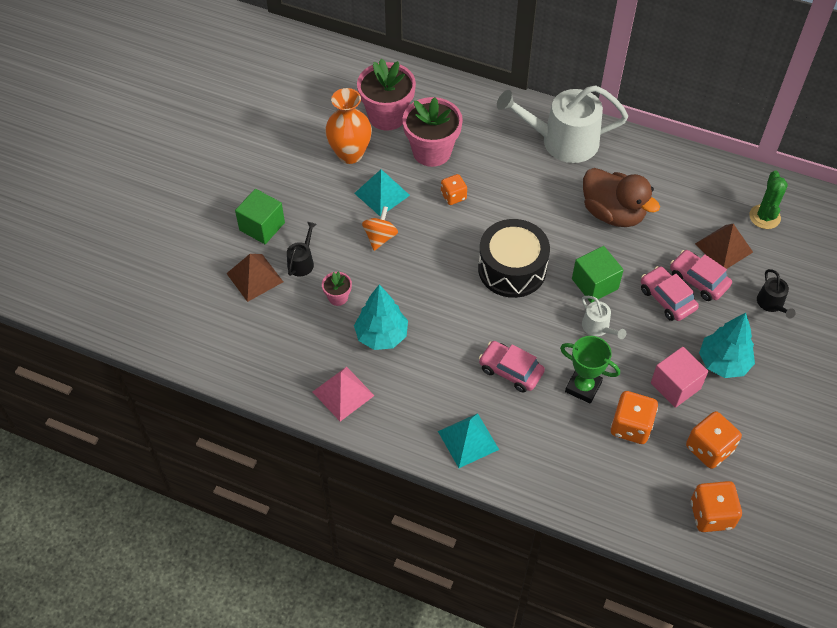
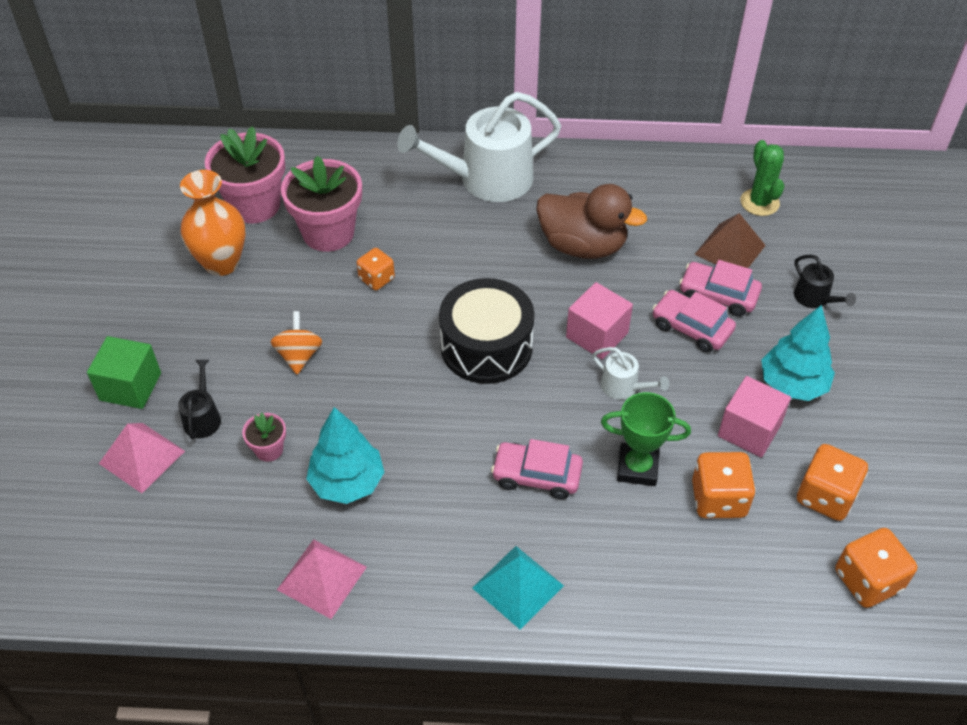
camera: 20 degrees left, 5 degrees down
brown pyramid [226,254,283,302] -> pink pyramid [99,423,185,493]
turquoise pyramid [354,169,410,217] -> none
green cube [572,246,624,303] -> pink cube [566,282,633,359]

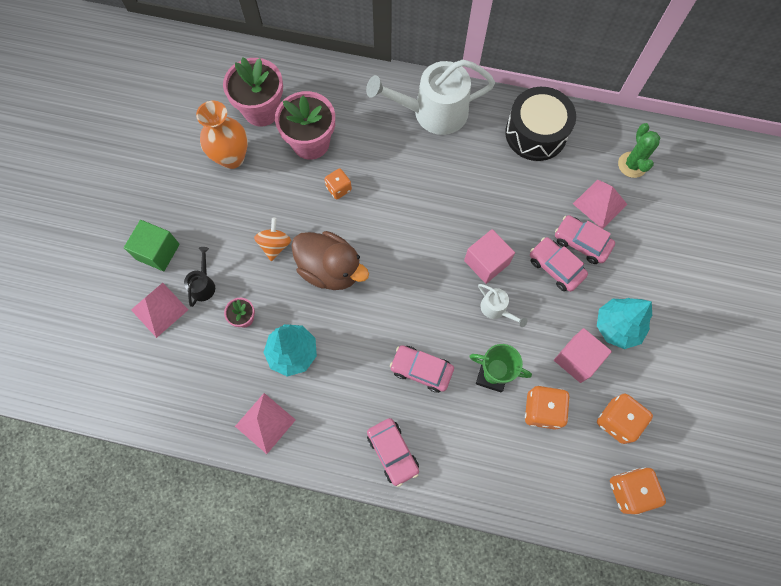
camera: 10 degrees right, 20 degrees up
black drum [439,278,535,384] -> black drum moved to [505,87,576,161]
turquoise pyramid [472,546,564,630] -> pink car [367,418,419,487]
brown duck [536,184,647,259] -> brown duck moved to [291,231,369,290]
brown pyramid [695,213,766,268] -> pink pyramid [573,179,627,229]
black watering can [794,255,856,308] -> none

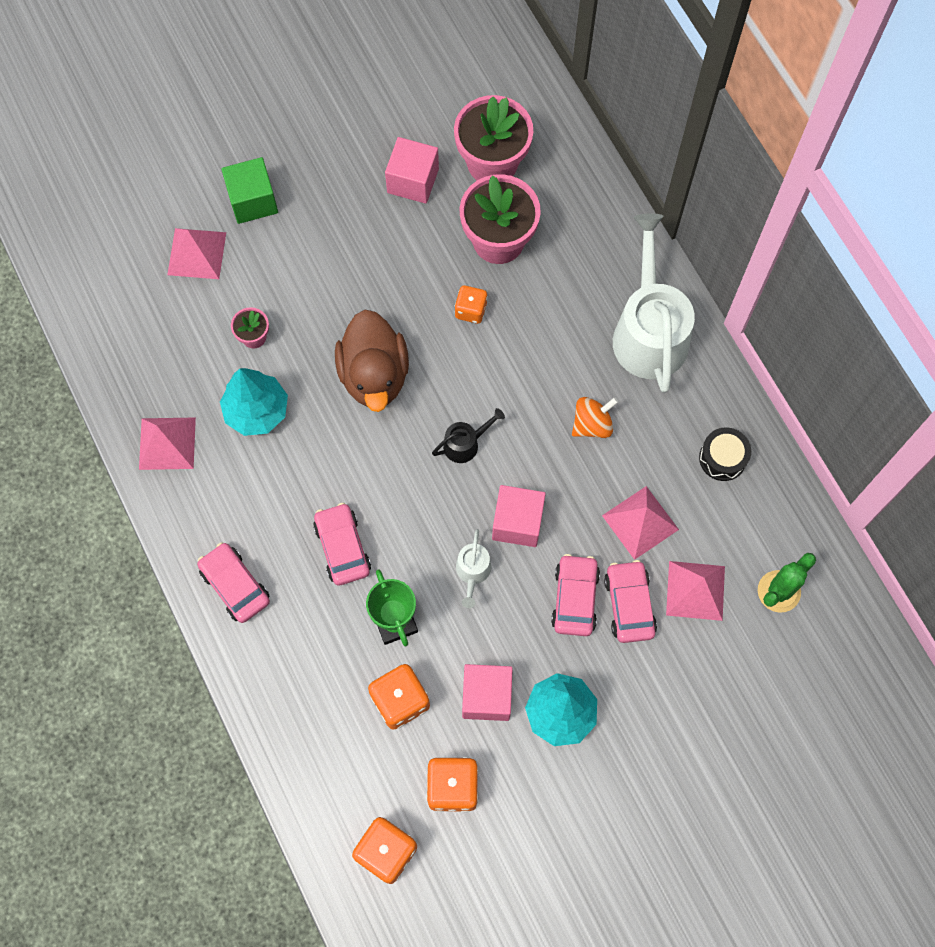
camera: 50 degrees right, 0 degrees up
black watering can [184,247,215,307] -> black watering can moved to [432,408,505,463]
orange vase [196,101,248,169] -> pink cube [385,137,439,204]
orange spinning top [254,218,291,261] -> orange spinning top moved to [572,397,618,438]
white watering can [366,60,495,135] -> white watering can turned 45 degrees clockwise [613,213,695,393]
pink car [367,418,419,487] -> pink car turned 120 degrees clockwise [197,542,270,623]
black drum [505,87,576,161] -> black drum [699,427,751,481], size x0.53
none -> pink pyramid [602,486,679,560]

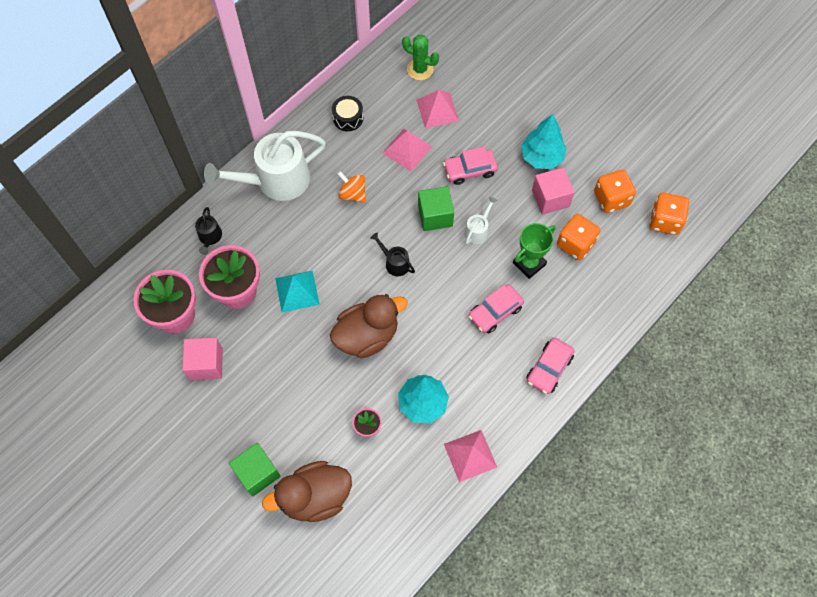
camera: 110 degrees left, 5 degrees down
pink pyramid [167,228,226,279] -> brown duck [262,461,352,522]
orange dice [455,285,488,324] -> turquoise pyramid [275,271,320,313]
white watering can [456,529,491,608] -> white watering can turned 45 degrees counterclockwise [464,196,497,244]
pink cube [492,485,546,547] -> green cube [418,186,454,231]
pink car [604,560,657,643] -> none
none -> black watering can [195,207,222,255]

